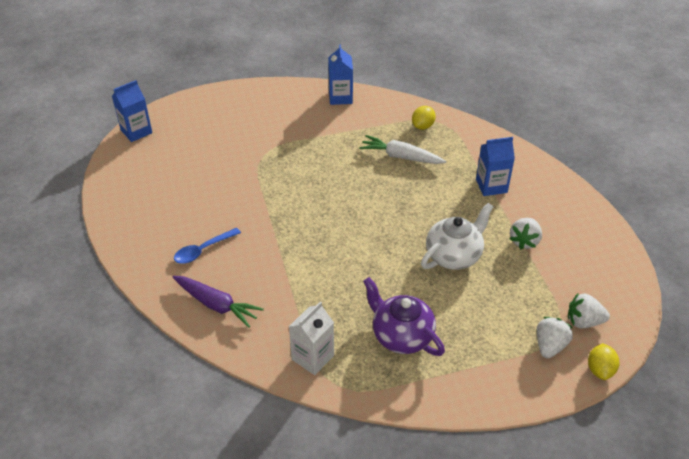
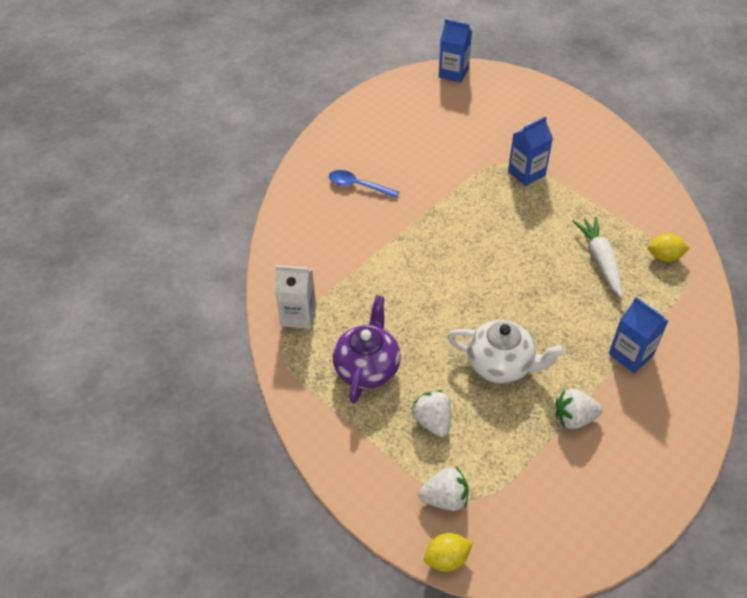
camera: 60 degrees right, 5 degrees up
purple carrot [173,276,264,328] -> none
blue carton [328,44,353,105] -> blue carton moved to [508,116,553,186]
white strawberry [568,293,610,328] -> white strawberry moved to [411,390,451,437]

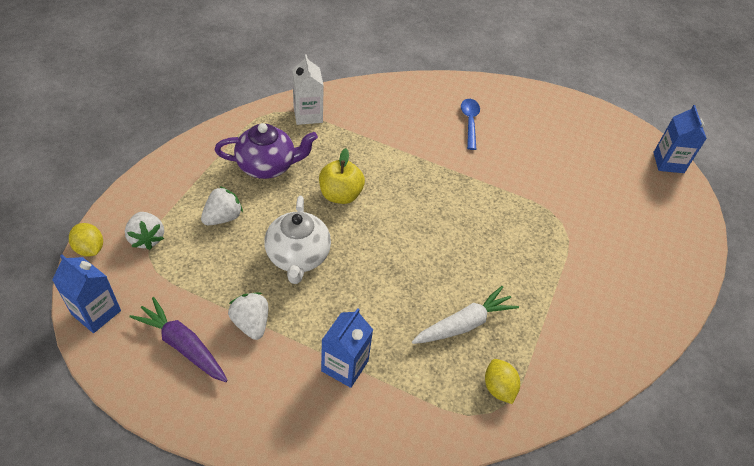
camera: 65 degrees right, 0 degrees up
blue carton [508,116,553,186] -> blue carton moved to [52,254,121,333]
none -> purple carrot [129,297,228,382]
none -> yellow apple [319,148,365,204]

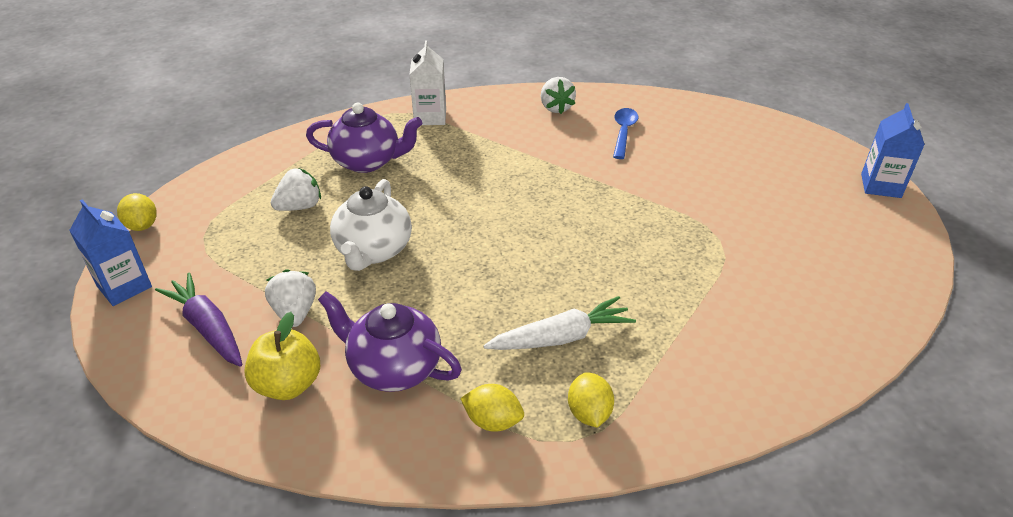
camera: 15 degrees right, 10 degrees down
white strawberry [125,212,164,250] -> white strawberry moved to [541,77,576,114]
yellow apple [319,148,365,204] -> yellow apple moved to [244,312,320,400]
blue carton [321,308,373,388] -> purple teapot [318,291,462,392]
none -> yellow lemon [460,384,524,432]

